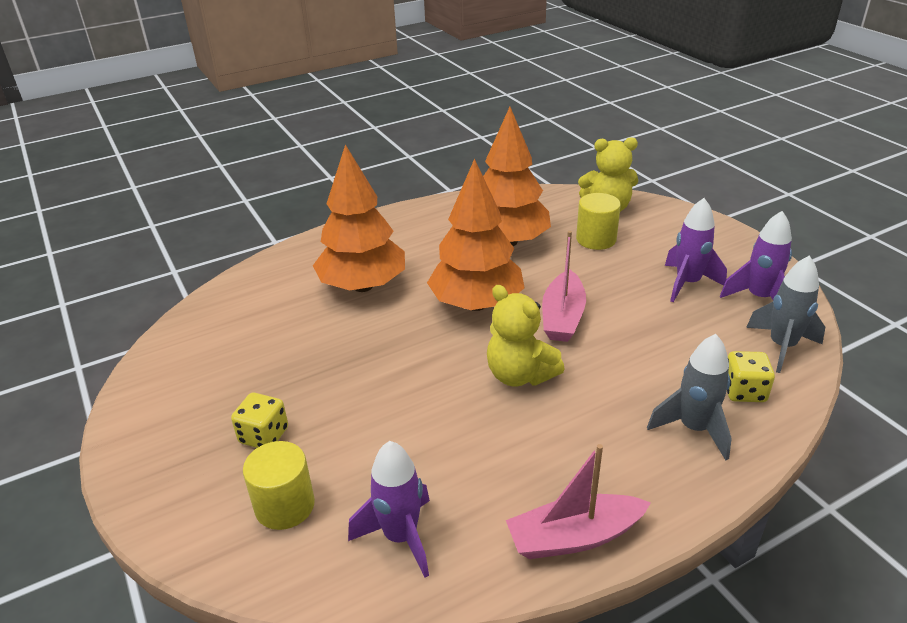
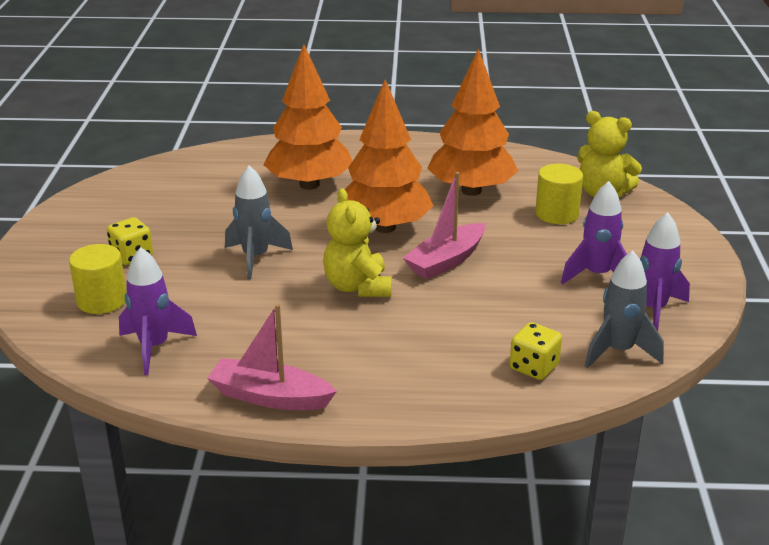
camera: 30 degrees right, 5 degrees down
grey rocket [647,334,732,460] -> grey rocket moved to [225,165,293,280]

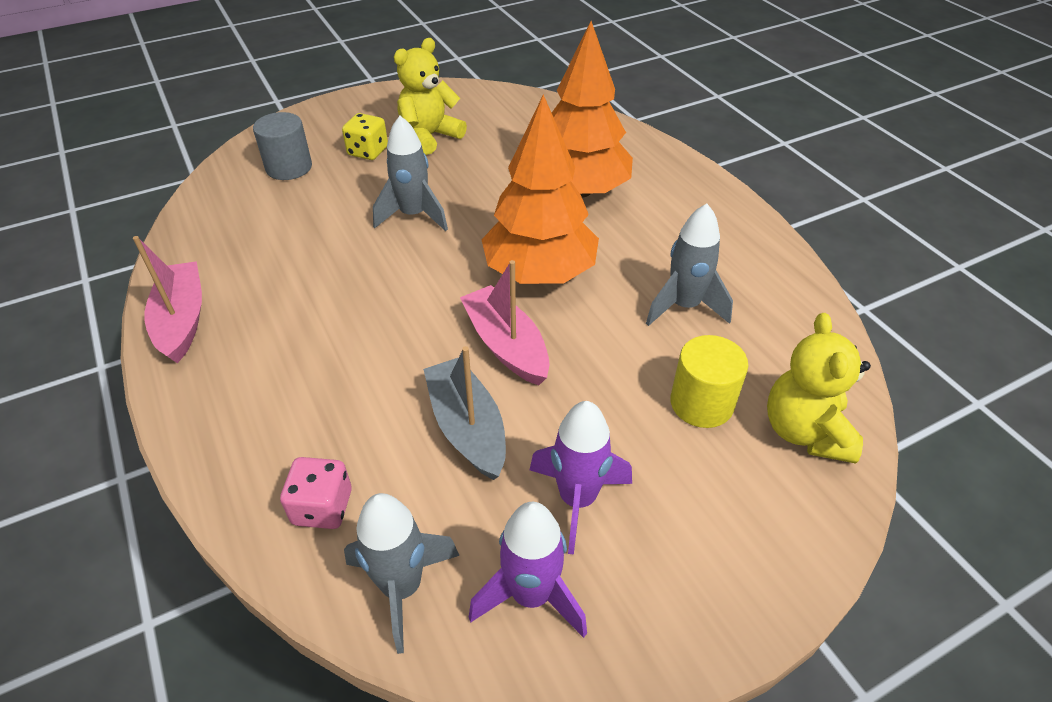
camera: 60 degrees right, 15 degrees up
yellow cylinder [69,244,127,314] -> grey cylinder [253,112,312,180]
purple rocket [119,247,197,375] -> none
yellow teddy bear [323,188,392,297] -> yellow teddy bear moved to [394,38,467,155]
pink boat [403,172,485,279] -> pink boat turned 45 degrees clockwise [460,260,550,385]
orange tree [427,48,518,196] -> grey rocket [646,203,733,326]
yellow dice [510,322,562,380] -> pink dice [280,457,352,529]
none -> grey boat [423,346,506,480]

